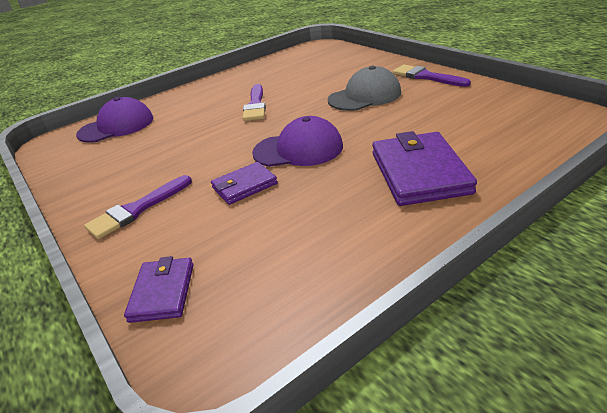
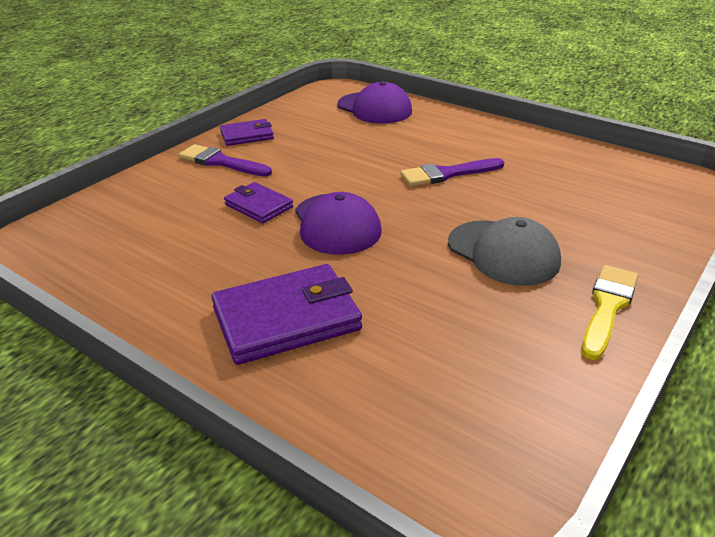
camera: 70 degrees right, 0 degrees up
purple wallet [124,256,193,323] -> purple wallet moved to [220,119,274,146]
purple brush [393,65,471,87] -> yellow brush [581,265,638,360]

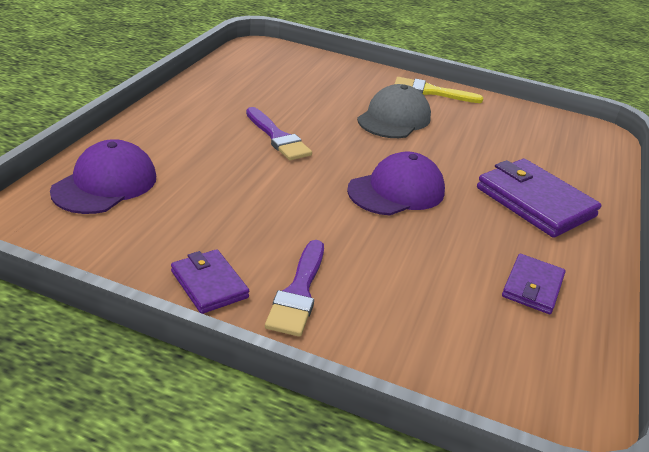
camera: 110 degrees left, 0 degrees up
purple wallet [224,182,293,223] -> purple wallet moved to [502,254,566,314]

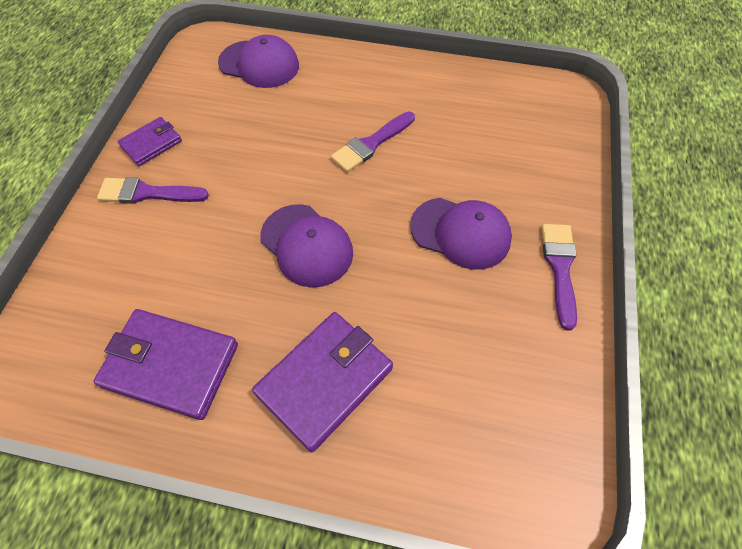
camera: 85 degrees right, 25 degrees up
grey cap [357,84,431,138] -> purple cap [410,198,512,270]
yellow brush [395,77,483,103] -> purple brush [542,224,577,331]
purple wallet [502,254,566,314] -> purple wallet [93,309,238,420], size x1.75

